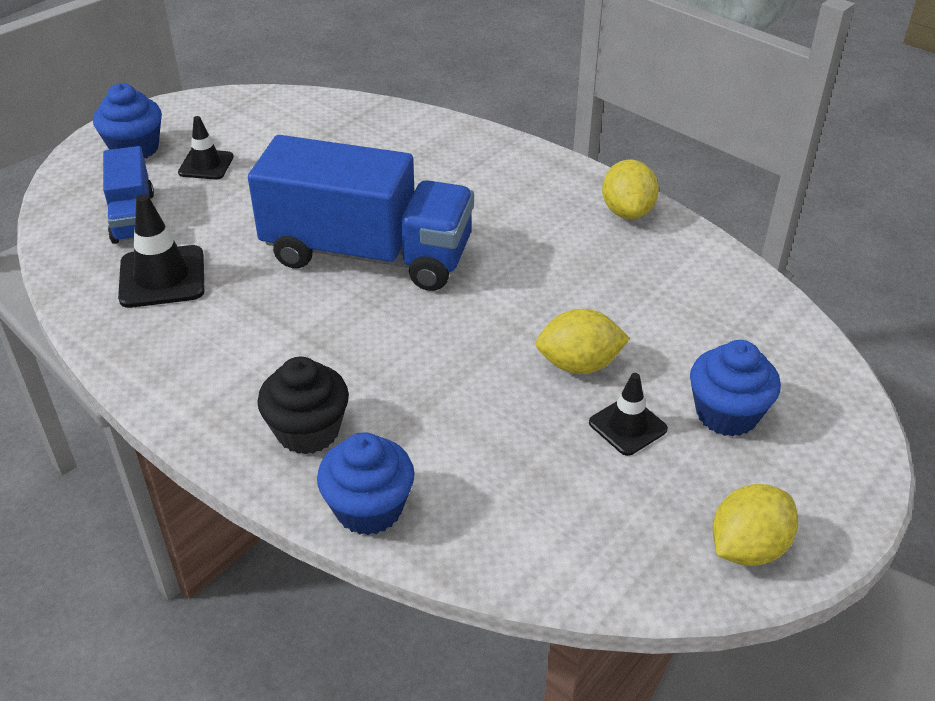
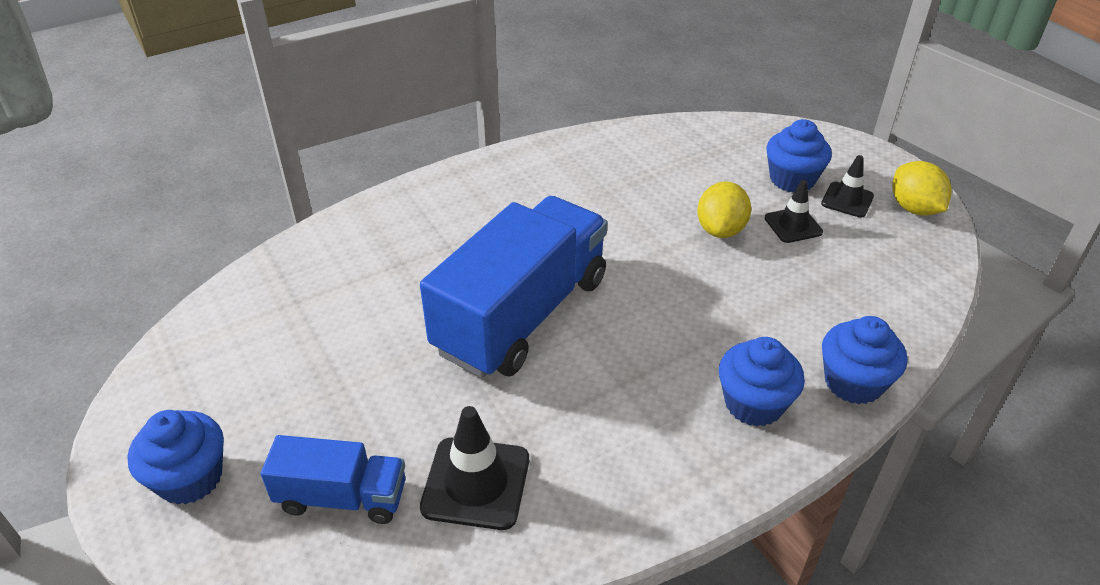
camera: 70 degrees left, 0 degrees up
black traffic cone [178,116,234,180] -> black traffic cone moved to [821,155,874,218]
black cupcake [257,357,349,454] -> blue cupcake [719,337,805,427]
yellow lemon [602,159,659,219] -> none

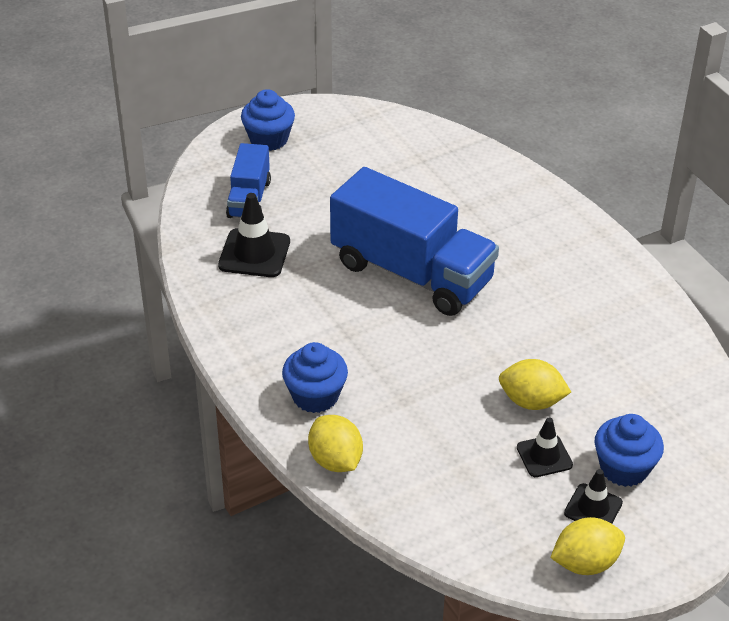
camera: 90 degrees right, 0 degrees up
blue cupcake [822,316,907,404] -> yellow lemon [308,415,363,472]

